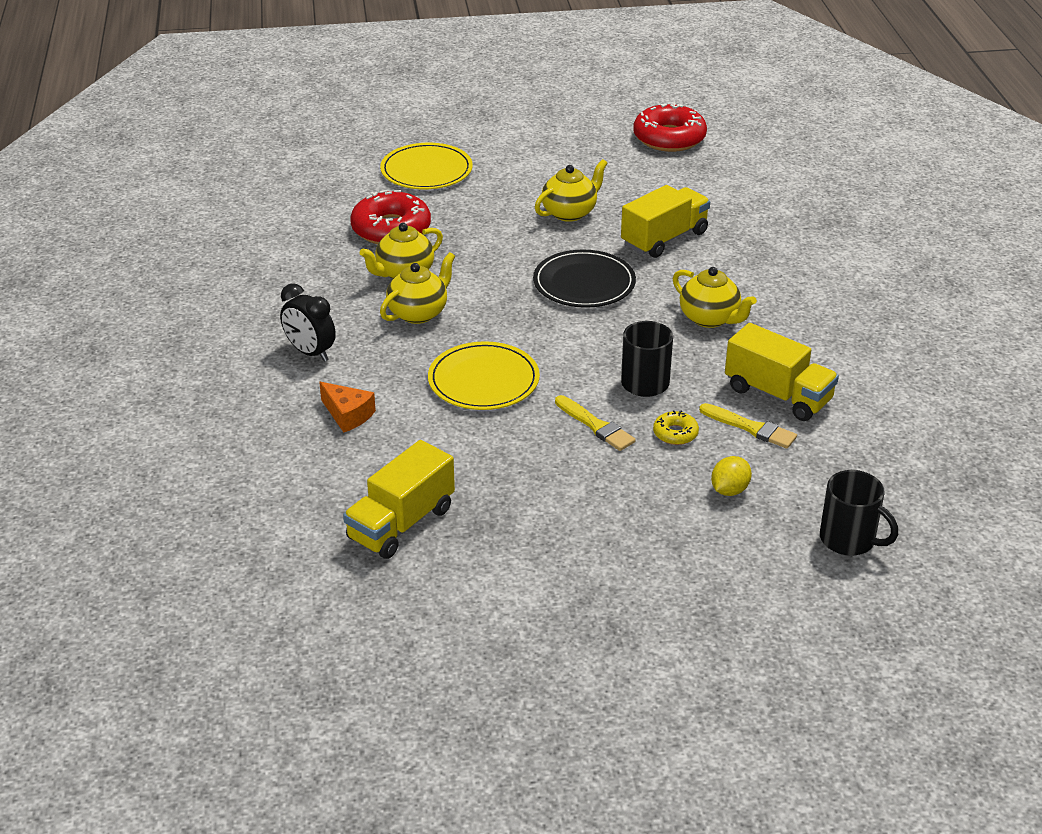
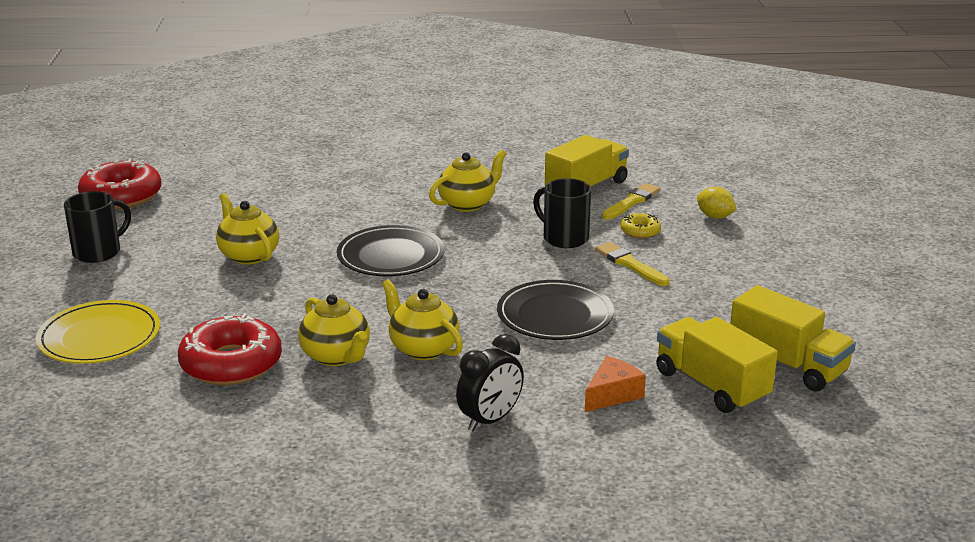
camera: 85 degrees left, 10 degrees down
yellow plate [428,341,540,410] -> black plate [497,280,614,340]
yellow brush [555,395,636,451] -> yellow brush turned 90 degrees counterclockwise [595,242,670,286]
yellow truck [621,185,710,258] -> yellow truck moved to [656,317,778,413]
black mug [820,470,898,556] -> black mug moved to [64,191,131,263]

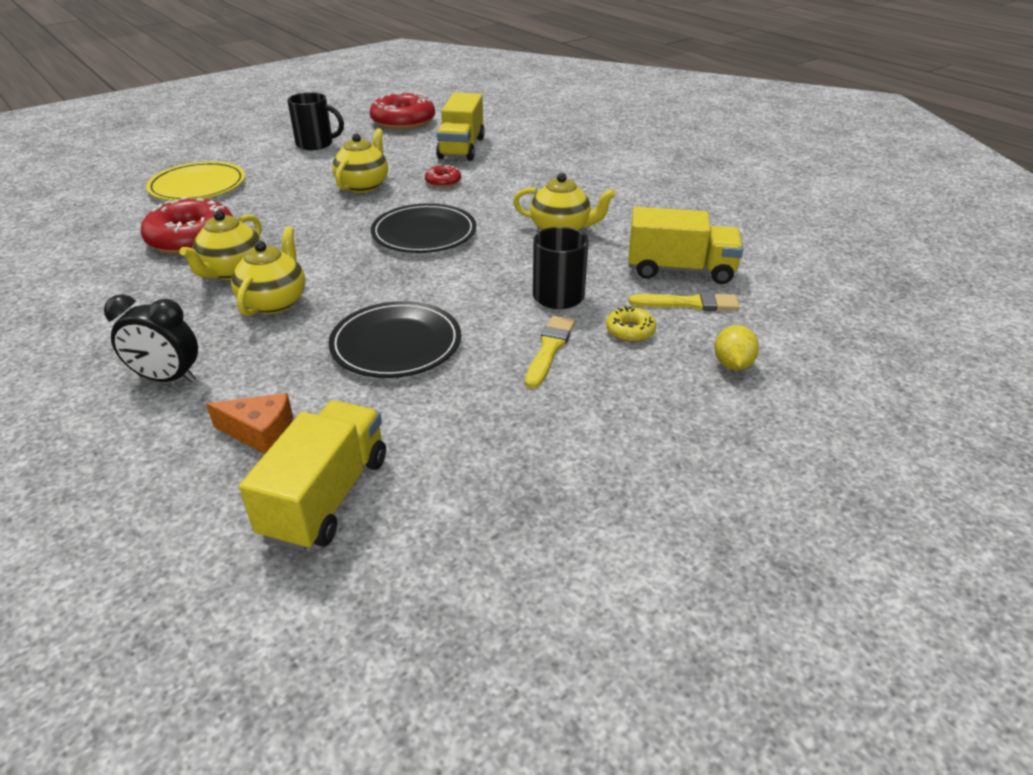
camera: 55 degrees right, 10 degrees up
yellow truck [730,285,856,392] -> yellow truck moved to [436,92,485,161]
none -> red donut [425,165,461,187]

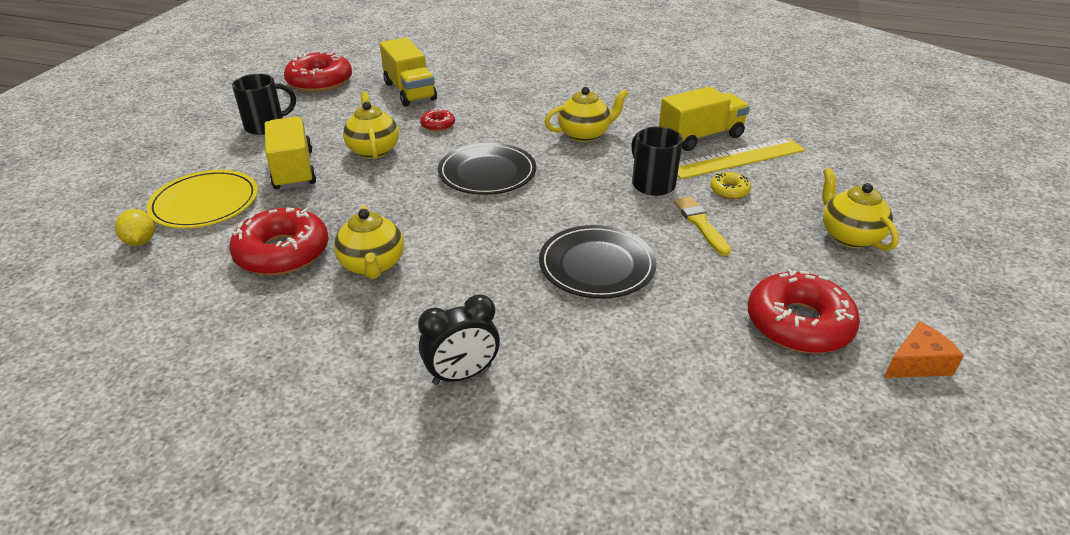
camera: 35 degrees left, 0 degrees up
orange cheese [206,393,293,454] -> orange cheese moved to [884,321,964,378]
yellow teapot [231,226,306,316] -> yellow teapot moved to [822,168,899,251]
yellow truck [239,400,386,552] -> yellow truck moved to [265,117,317,190]
yellow brush [629,292,740,311] -> yellow ruler [678,138,805,179]
yellow lemon [714,325,759,370] -> yellow lemon moved to [115,209,155,246]
none -> red donut [748,269,860,353]

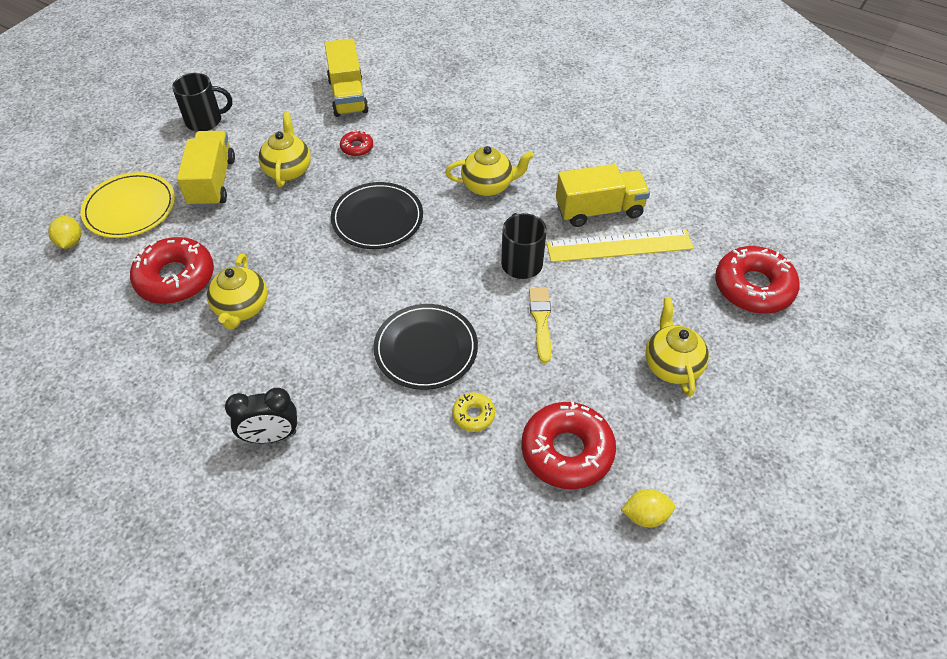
camera: 15 degrees right, 15 degrees up
red donut [284,51,352,92] -> red donut moved to [715,246,800,314]
yellow donut [710,172,751,199] -> yellow donut moved to [452,392,495,432]
orange cheese [884,321,964,378] -> yellow lemon [621,489,675,528]

